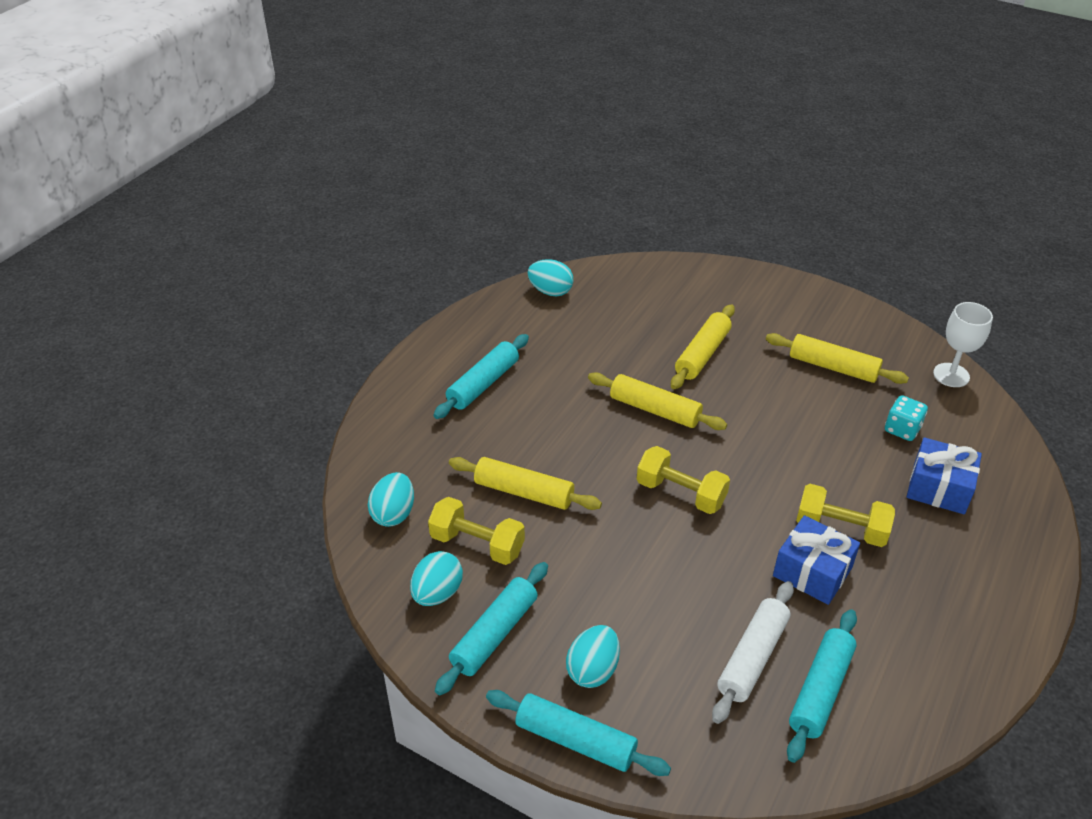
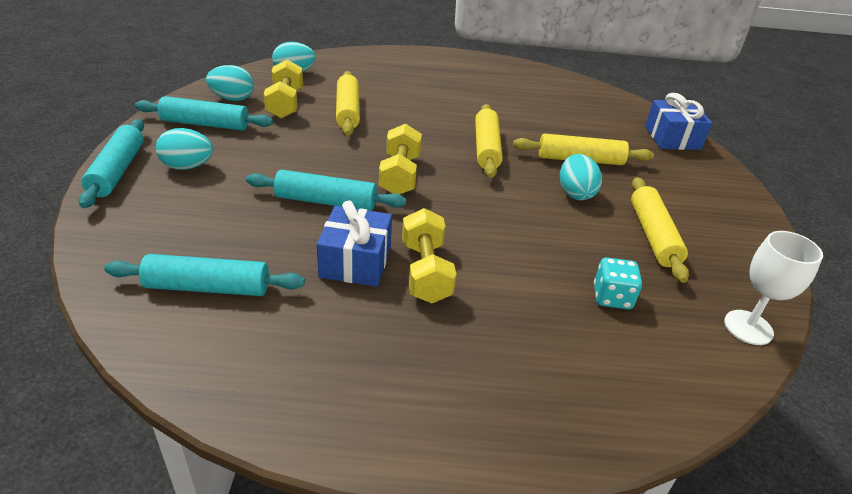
camera: 60 degrees right, 5 degrees down
turquoise rolling pin [434,334,529,419] -> turquoise rolling pin moved to [246,170,406,211]
turquoise egg [528,259,573,296] -> turquoise egg moved to [560,154,602,200]
white rolling pin [712,581,794,724] -> none
blue gift [907,437,982,514] -> blue gift moved to [645,93,712,150]

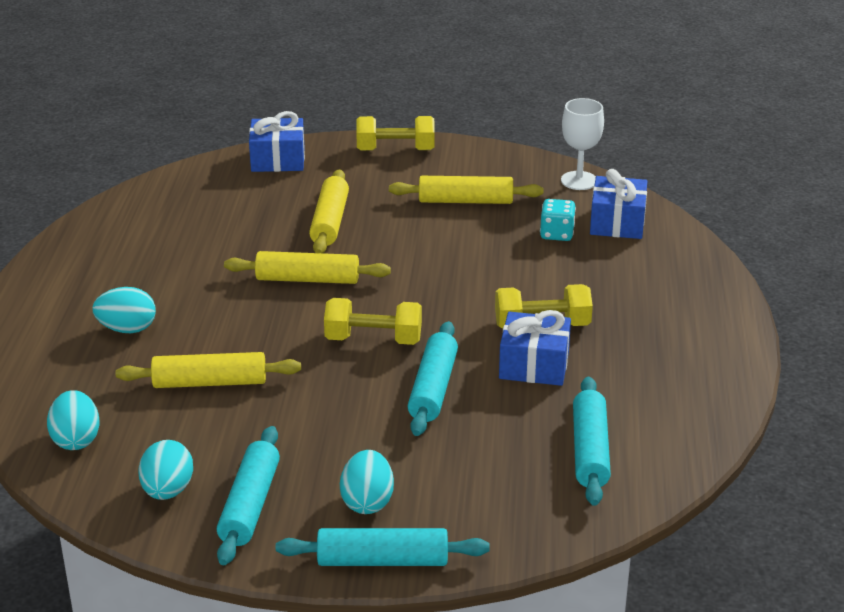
camera: 85 degrees left, 5 degrees down
yellow dumbbell [264,59,303,119] -> yellow dumbbell moved to [356,116,435,151]
turquoise egg [560,154,602,200] -> turquoise egg moved to [92,287,156,333]
none -> blue gift [590,169,647,239]

